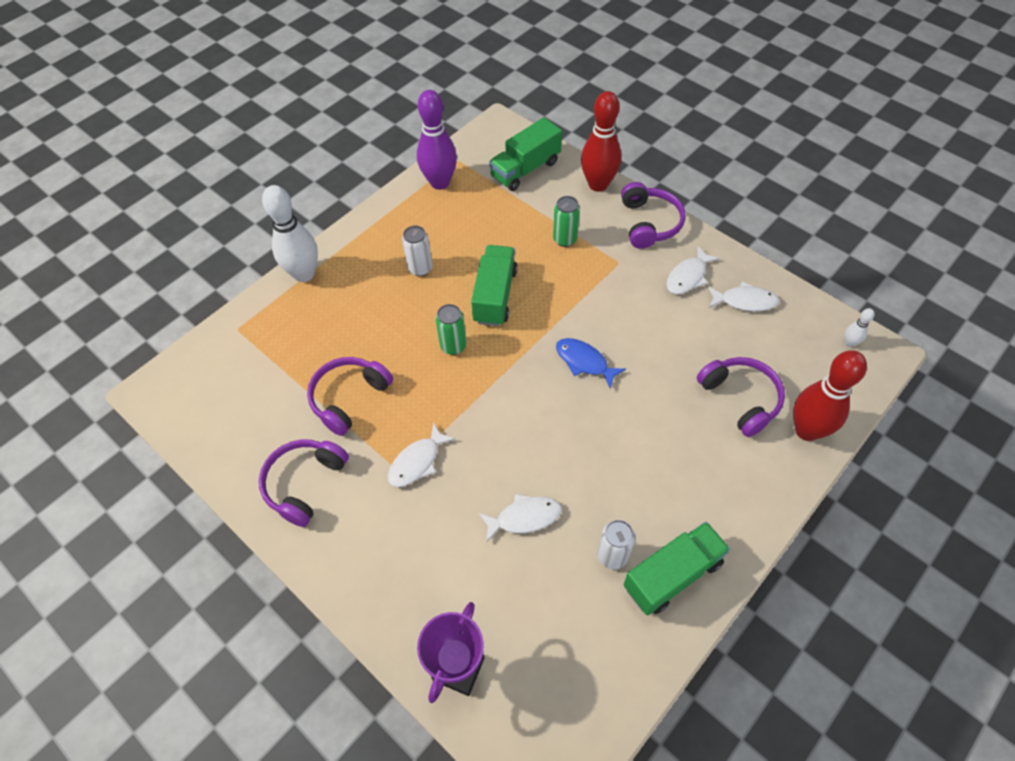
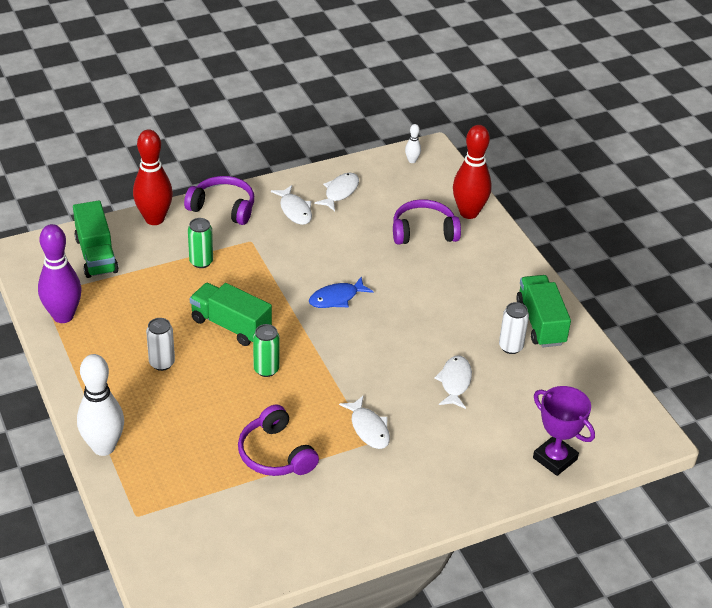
camera: 70 degrees left, 15 degrees down
purple headphones [259,439,349,527] -> none

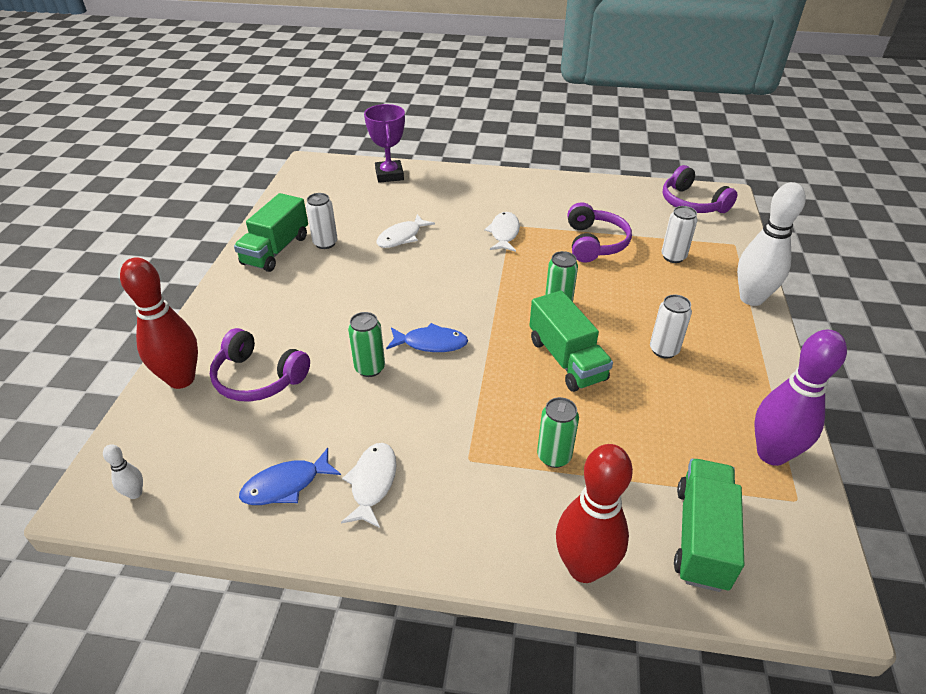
camera: 145 degrees left, 0 degrees up
purple headphones [184,176,254,225] -> purple headphones moved to [663,165,737,213]
white fish [314,173,359,211] -> blue fish [239,448,341,505]
none -> green can [348,312,385,377]
none -> white can [661,206,698,263]

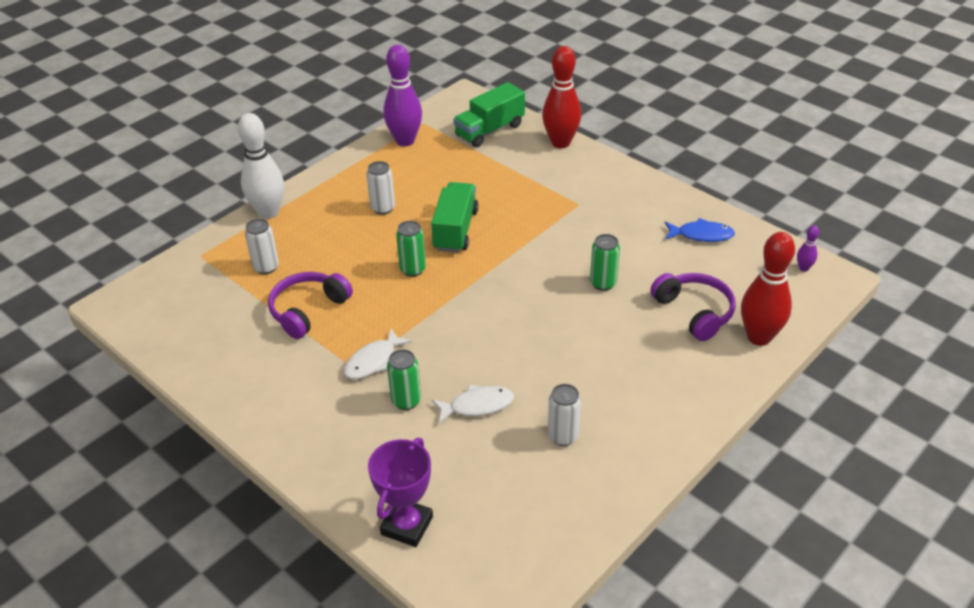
camera: 145 degrees left, 0 degrees up
white bowling pin [103,444,143,499] -> purple bowling pin [797,225,819,272]
green truck [234,193,308,272] -> none
white fish [341,443,397,528] -> none
blue fish [386,323,468,352] -> none
green can [537,397,579,468] -> green can moved to [387,349,421,410]
purple headphones [663,165,737,213] -> none

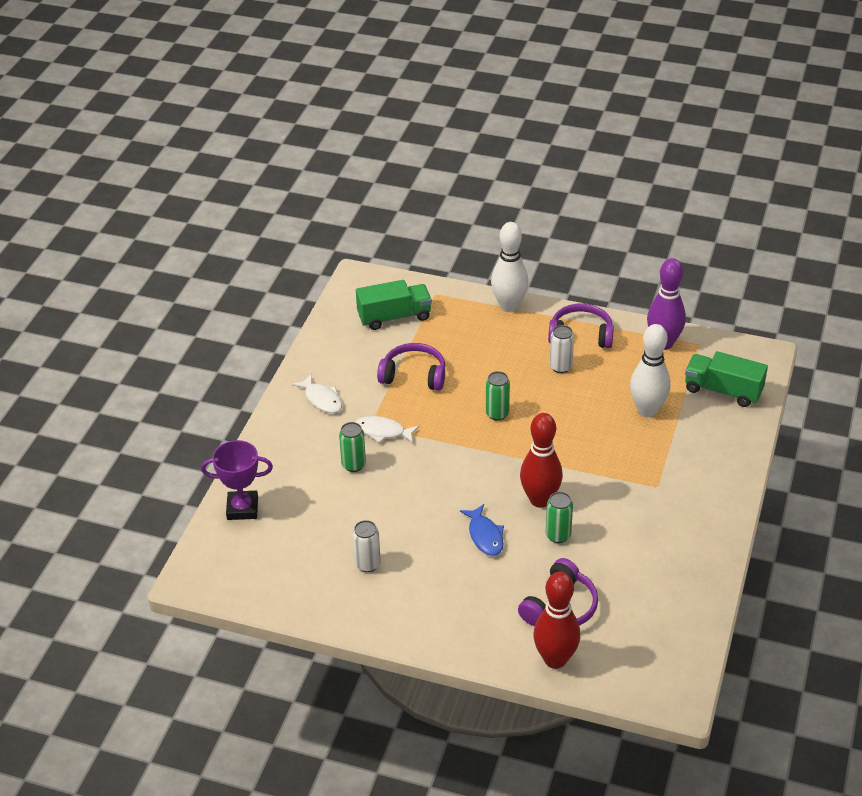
camera: 65 degrees right, 0 degrees up
white can [245,219,279,274] -> none
green truck [431,182,479,253] -> green truck moved to [356,280,432,330]
white fish [432,385,514,424] -> white fish moved to [292,374,342,413]
red bowling pin [542,46,581,148] -> red bowling pin moved to [520,413,563,508]
blue fish [665,218,735,242] -> blue fish moved to [460,504,504,556]
purple bowling pin [797,225,819,272] -> none
none -> purple headphones [548,304,614,348]
none -> white bowling pin [630,324,671,417]

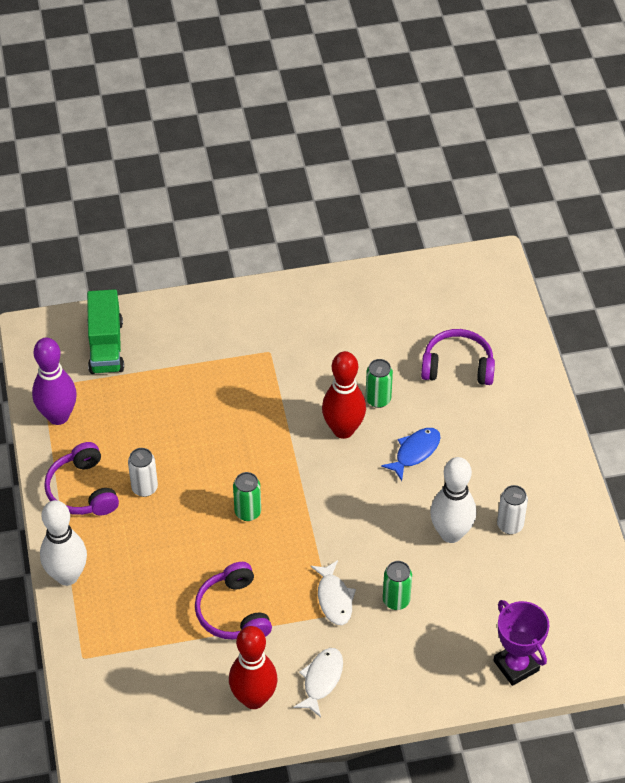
camera: 120 degrees left, 10 degrees up
green truck [356,280,432,330] -> none
red bowling pin [533,572,580,669] -> red bowling pin moved to [229,626,277,709]
white bowling pin [630,324,671,417] -> white bowling pin moved to [430,457,476,543]

